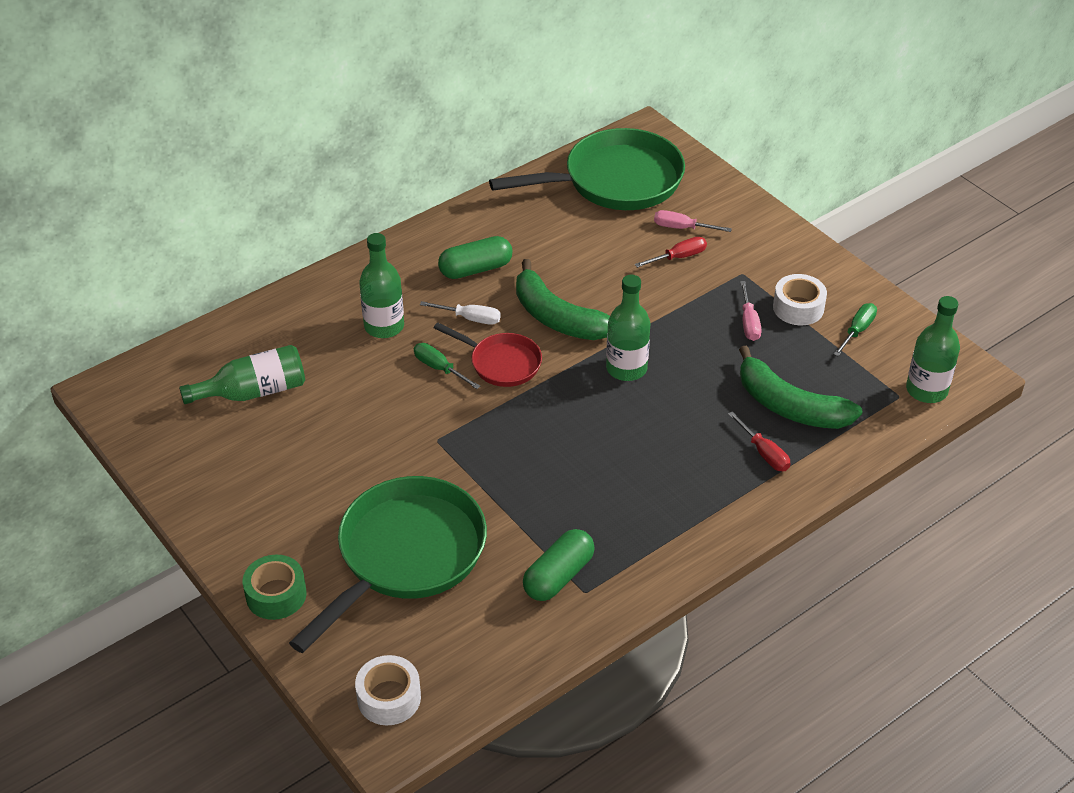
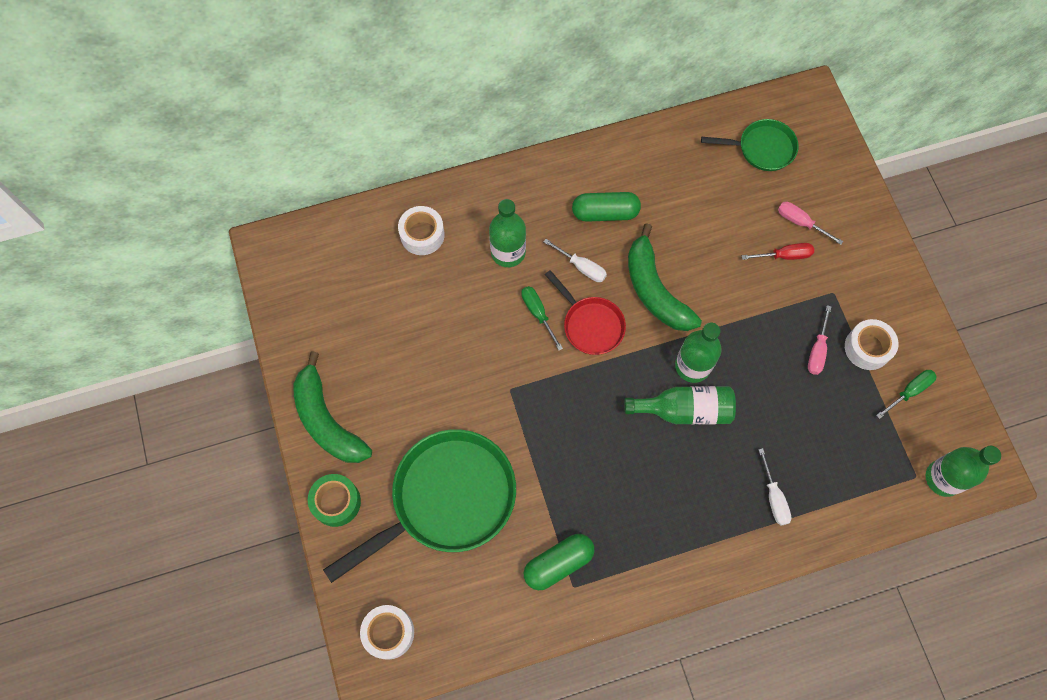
camera: 20 degrees right, 25 degrees up
green bottle [179,345,305,404] -> green bottle moved to [624,386,736,425]
green pan [489,128,685,210] -> green pan [701,119,799,171], size x0.53
red screwdriver [728,411,790,471] -> white screwdriver [758,448,791,526]
green banana [739,345,862,429] -> green banana moved to [293,351,372,463]
none -> white tape [398,206,445,255]

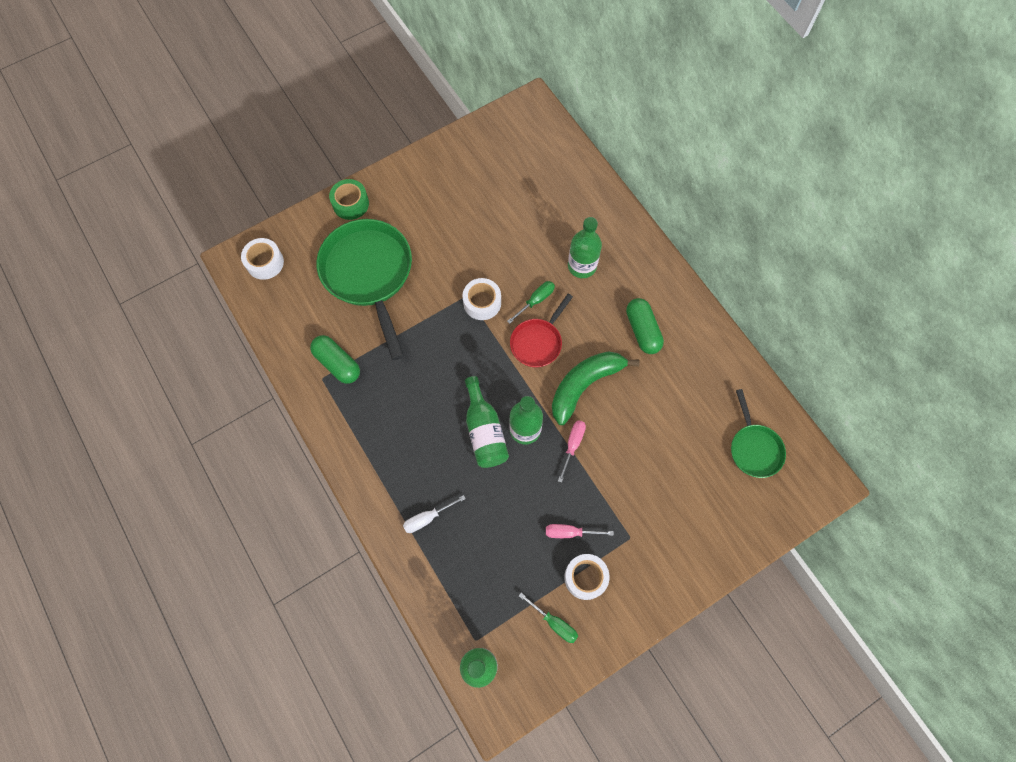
camera: 75 degrees right, 0 degrees up
green banana [293,351,372,463] -> none
green pan [323,429,516,583] -> green pan turned 150 degrees counterclockwise [316,219,412,360]
white tape [398,206,445,255] -> white tape moved to [462,278,501,320]
white screwdriver [544,239,607,282] -> none
red screwdriver [742,243,814,260] -> none
pink screwdriver [778,202,843,245] -> pink screwdriver moved to [558,420,586,483]

